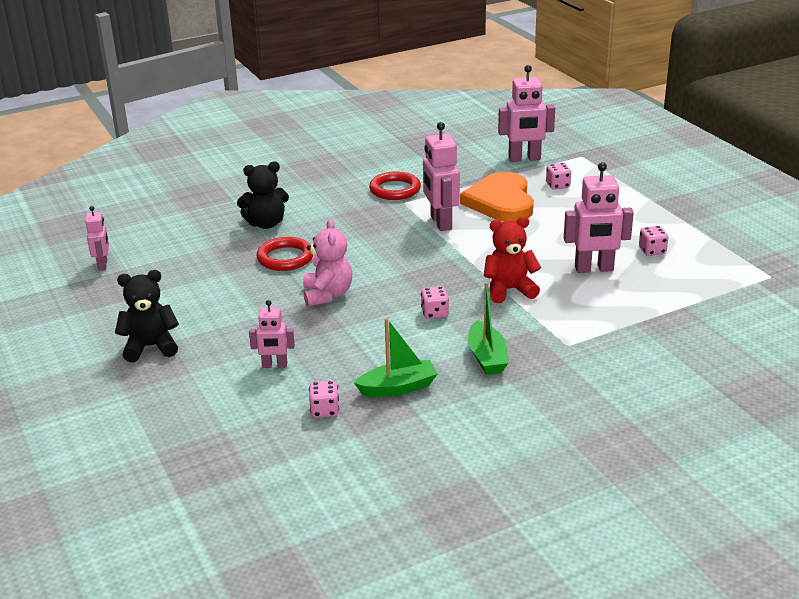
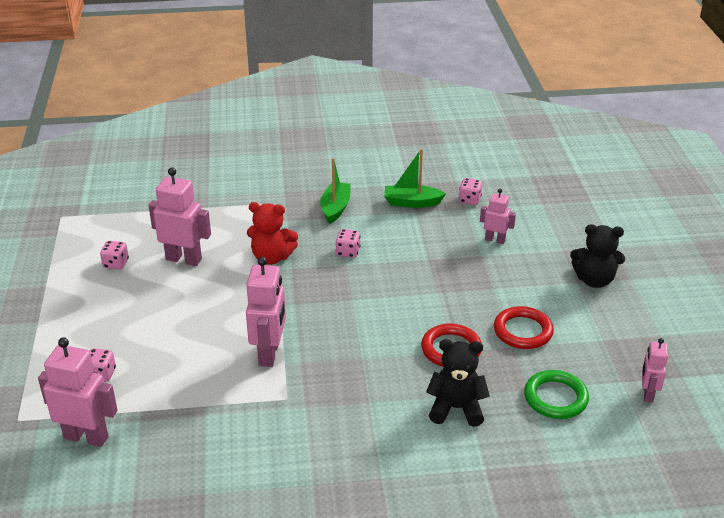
camera: 160 degrees left, 5 degrees up
pink teddy bear [303,219,352,307] -> none
red ring [369,171,421,200] -> red ring moved to [494,306,554,349]
orange heart [460,172,534,222] -> none
none -> green ring [524,370,589,419]

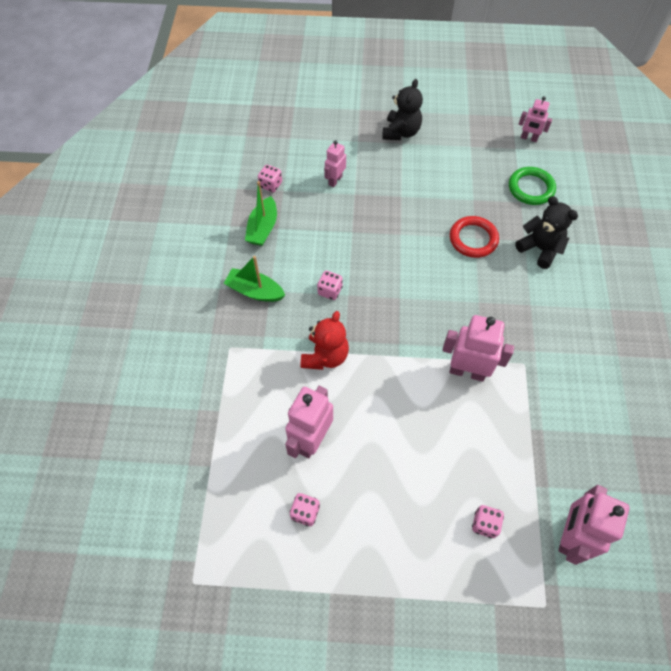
camera: 80 degrees left, 25 degrees up
black teddy bear [426,339,490,427] -> black teddy bear turned 120 degrees clockwise [515,196,578,269]
red ring [494,306,554,349] -> none

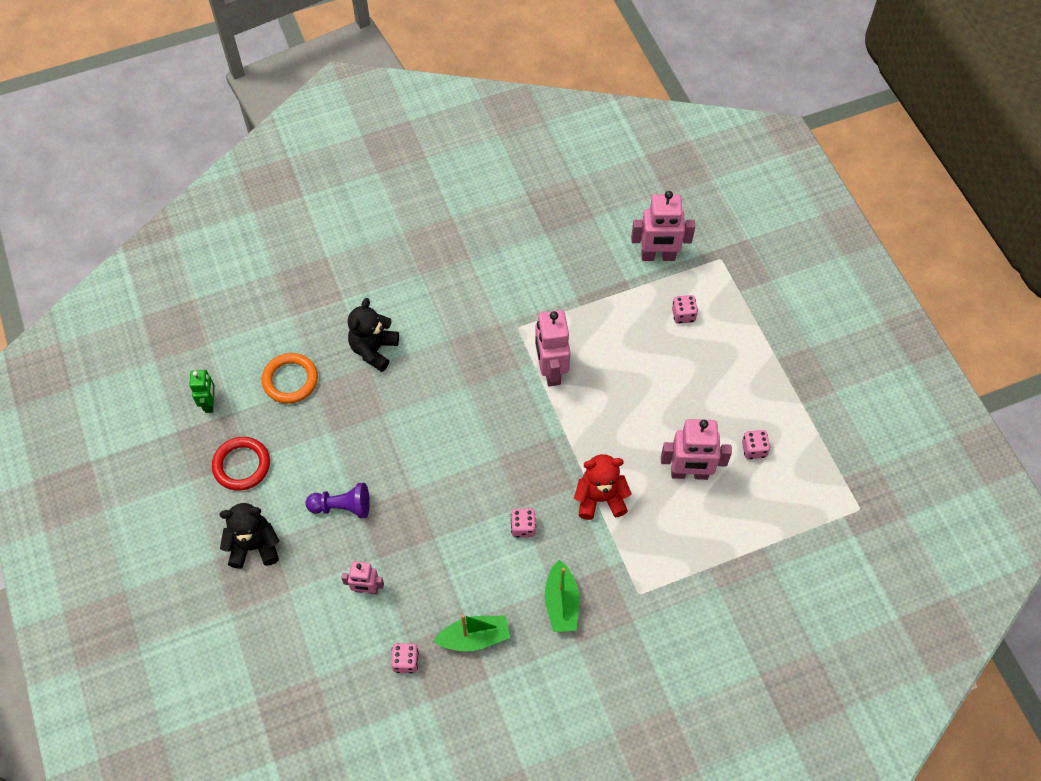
camera: 115 degrees left, 0 degrees up
red ring [450,216,499,258] -> red ring moved to [212,437,270,491]
green ring [509,167,556,205] -> orange ring [262,353,318,404]
pink robot [518,96,552,142] -> green robot [189,370,215,413]
none -> purple pawn [305,483,370,518]

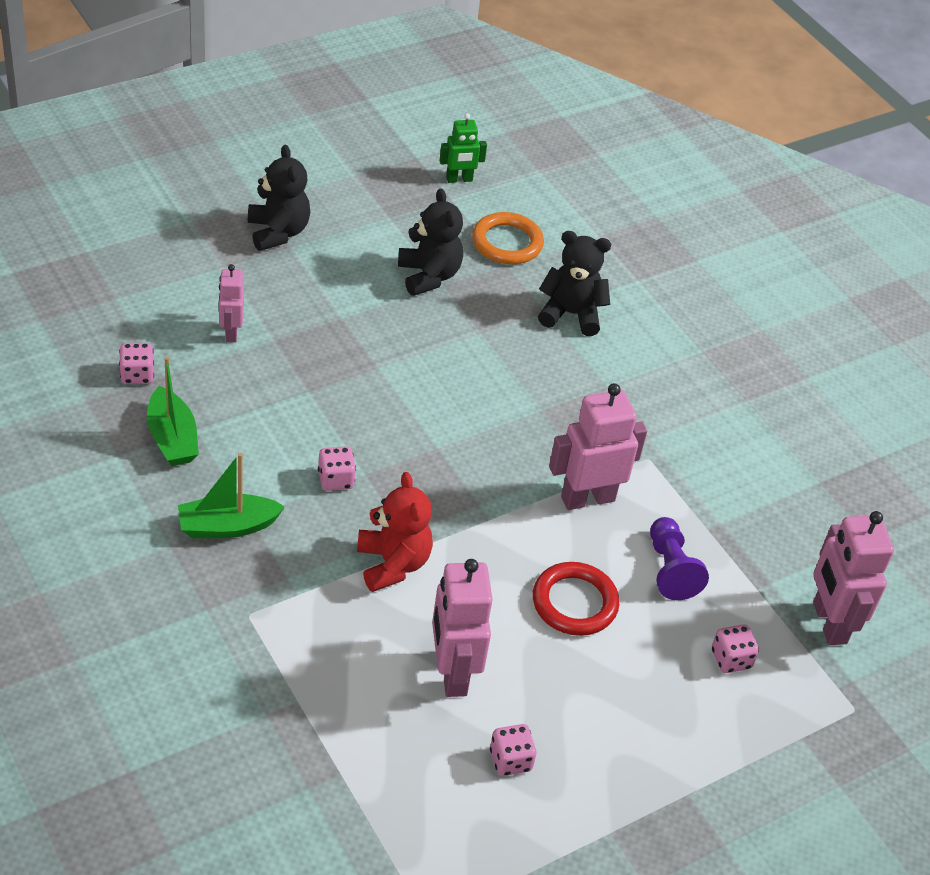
camera: 75 degrees right, 15 degrees down
red ring [212,437,270,491] -> red ring moved to [533,562,619,636]
purple pawn [305,483,370,518] -> purple pawn moved to [650,517,709,600]
none -> black teddy bear [398,189,463,296]

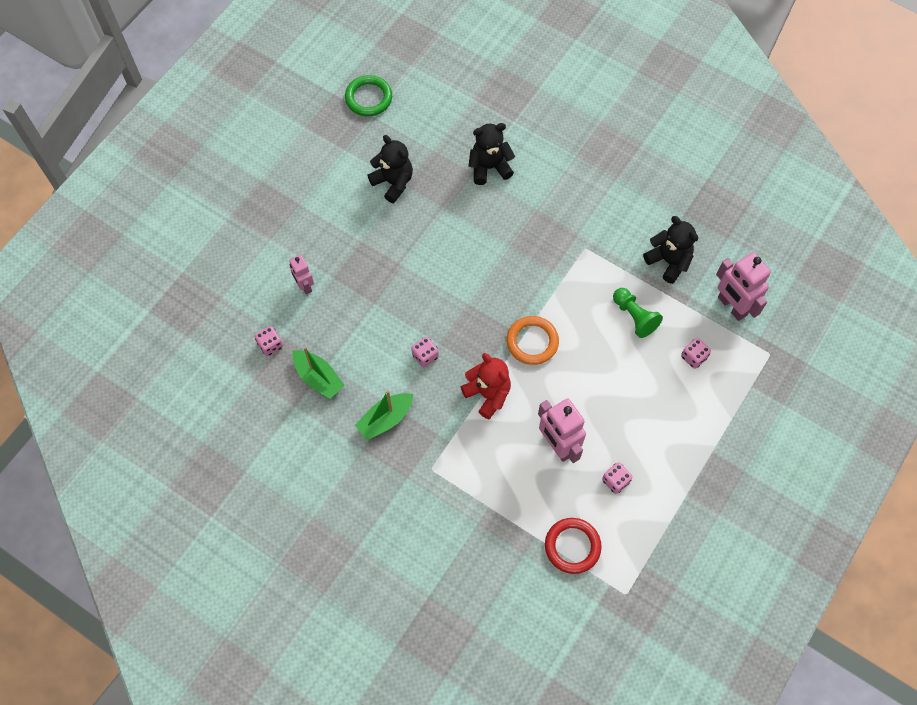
camera: 20 degrees left, 20 degrees up
black teddy bear [248,145,310,251] -> black teddy bear moved to [643,216,698,284]
green robot [439,113,487,183] -> green ring [345,75,392,116]
orange ring [472,212,544,264] -> orange ring moved to [507,316,559,365]
red ring [533,562,619,636] -> red ring moved to [545,518,602,574]
pink robot [549,383,647,510] -> none
purple pawn [650,517,709,600] -> green pawn [613,288,663,338]

